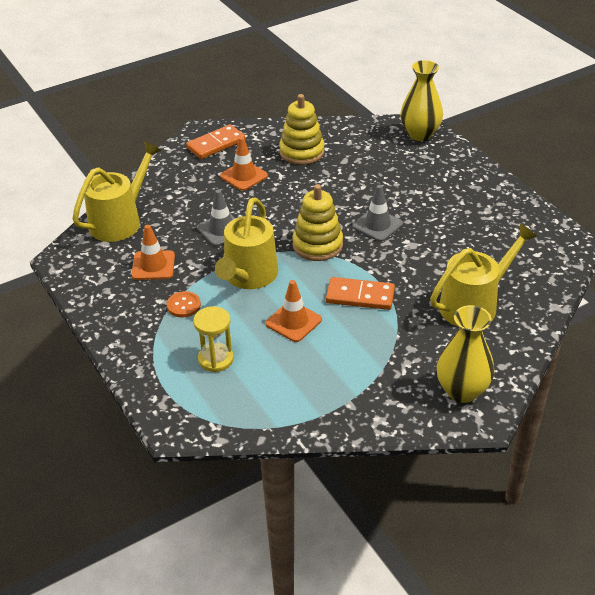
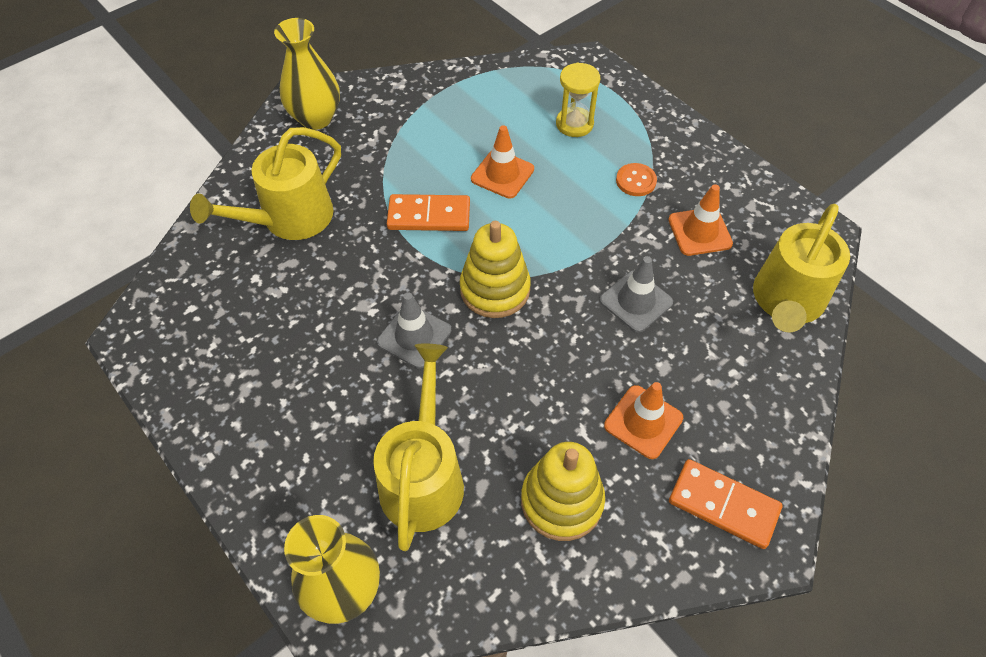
camera: 170 degrees right, 15 degrees up
orange domino [186,124,245,159] -> orange domino turned 75 degrees clockwise [669,459,783,549]
yellow watering can [215,197,278,289] -> yellow watering can moved to [373,344,464,551]

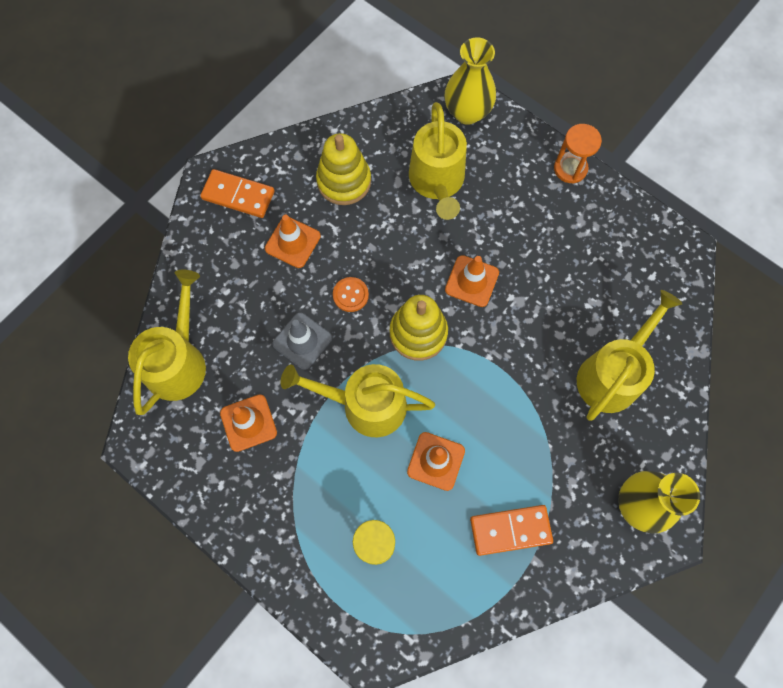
camera: 170 degrees right, 15 degrees up
grey traffic cone [377,292,451,368] -> orange traffic cone [445,255,499,307]
orange domino [387,194,470,231] -> orange domino moved to [470,505,553,556]
orange button [616,163,657,196] -> orange button moved to [333,277,369,312]
none -> yellow watering can [281,364,435,437]
none -> orange hourglass [554,124,602,183]

